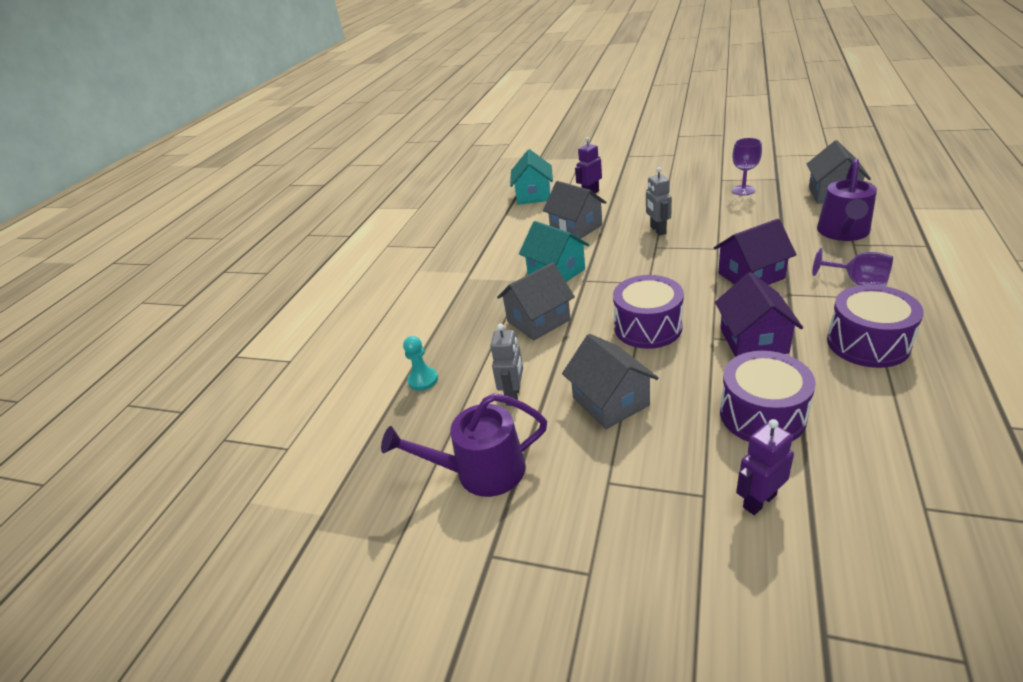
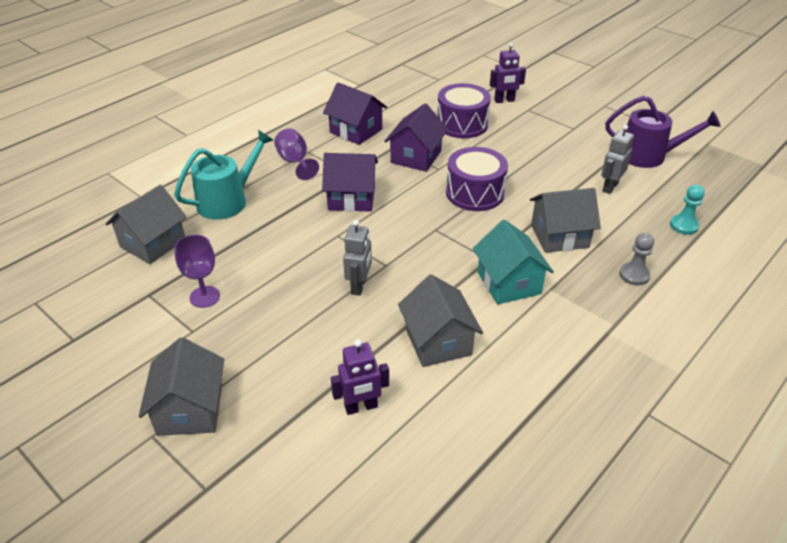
camera: 160 degrees left, 5 degrees up
turquoise house [510,149,553,205] -> none
grey house [562,334,659,429] -> grey house moved to [139,337,224,436]
purple watering can [817,158,877,241] -> turquoise watering can [174,130,273,220]
purple drum [827,285,924,368] -> purple house [323,82,387,145]
none -> grey pawn [619,233,654,286]

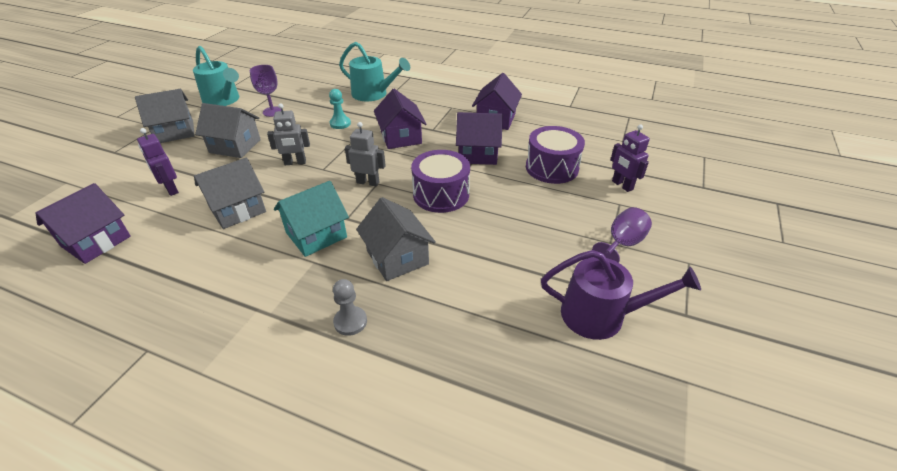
camera: 70 degrees right, 0 degrees up
grey house [105,185,187,264] -> grey house moved to [195,103,261,158]
purple goblet [274,128,319,180] -> purple goblet moved to [592,207,652,263]
grey robot [601,125,634,194] -> grey robot moved to [345,122,386,186]
purple watering can [605,96,721,168] -> purple watering can turned 75 degrees counterclockwise [541,250,701,340]
turquoise pawn [670,185,705,235] -> turquoise pawn moved to [329,89,351,129]
none -> purple house [35,183,131,264]
none -> turquoise watering can [193,46,239,106]

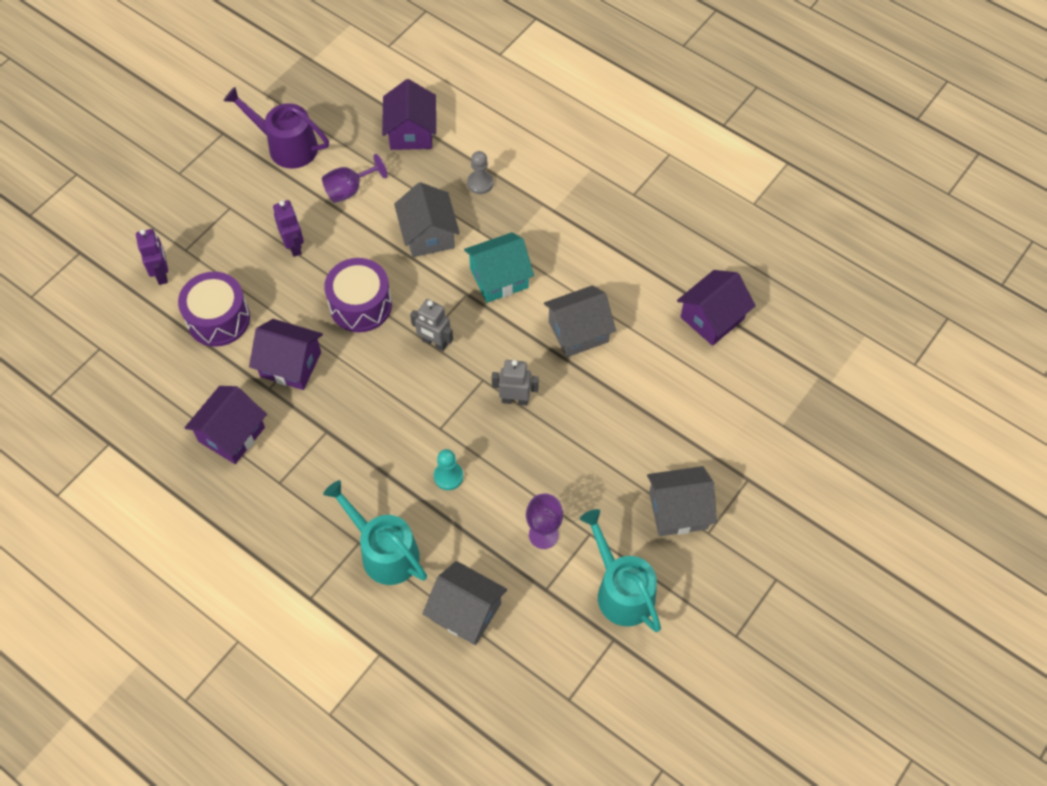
camera: 165 degrees left, 20 degrees up
purple robot [137,128,179,196] -> purple robot moved to [273,200,304,257]
grey house [195,103,261,158] -> grey house moved to [423,561,507,645]
purple house [374,89,426,149] -> purple house moved to [382,79,436,150]
purple goblet [592,207,652,263] -> purple goblet moved to [322,154,387,203]

